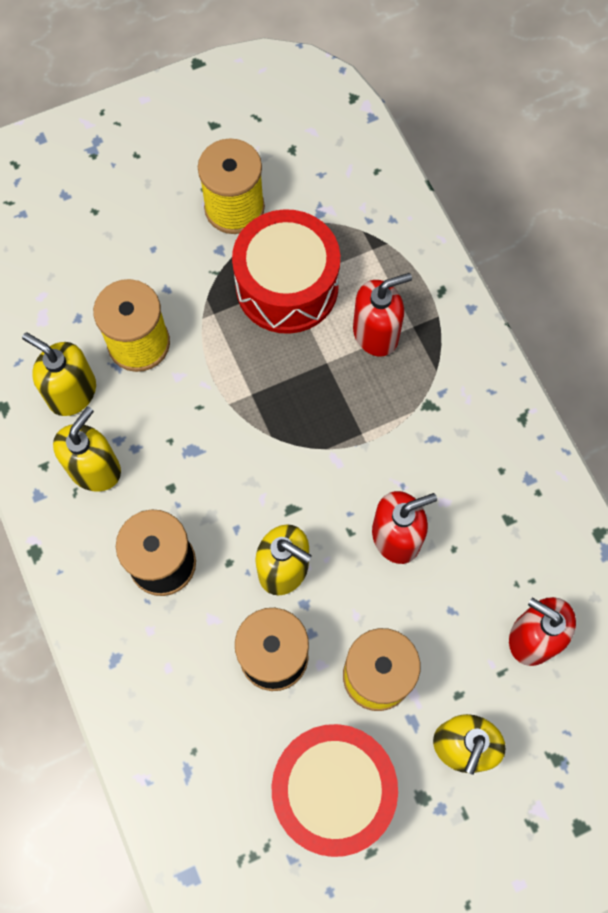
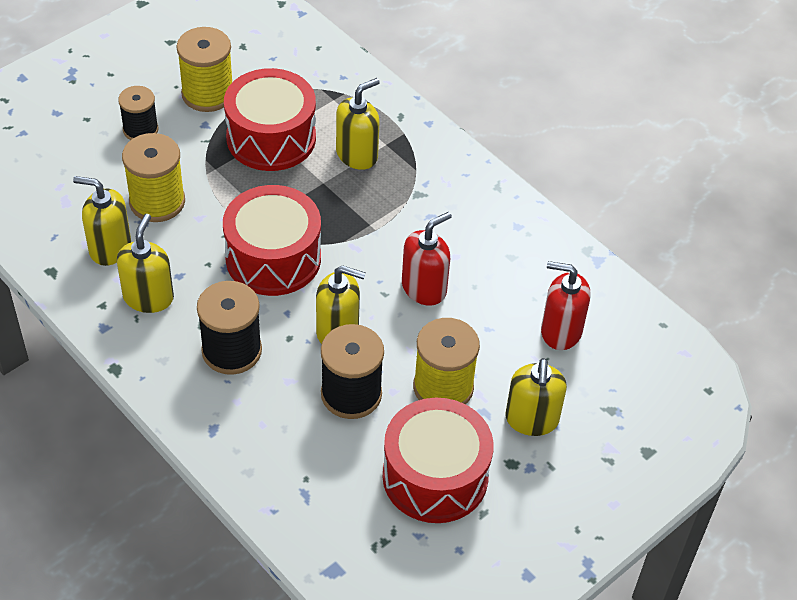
camera: 20 degrees left, 20 degrees down
red soap dispenser [353,273,412,356] -> yellow soap dispenser [336,78,380,170]
none -> black spool [118,86,158,140]
none -> red drum [223,185,321,296]

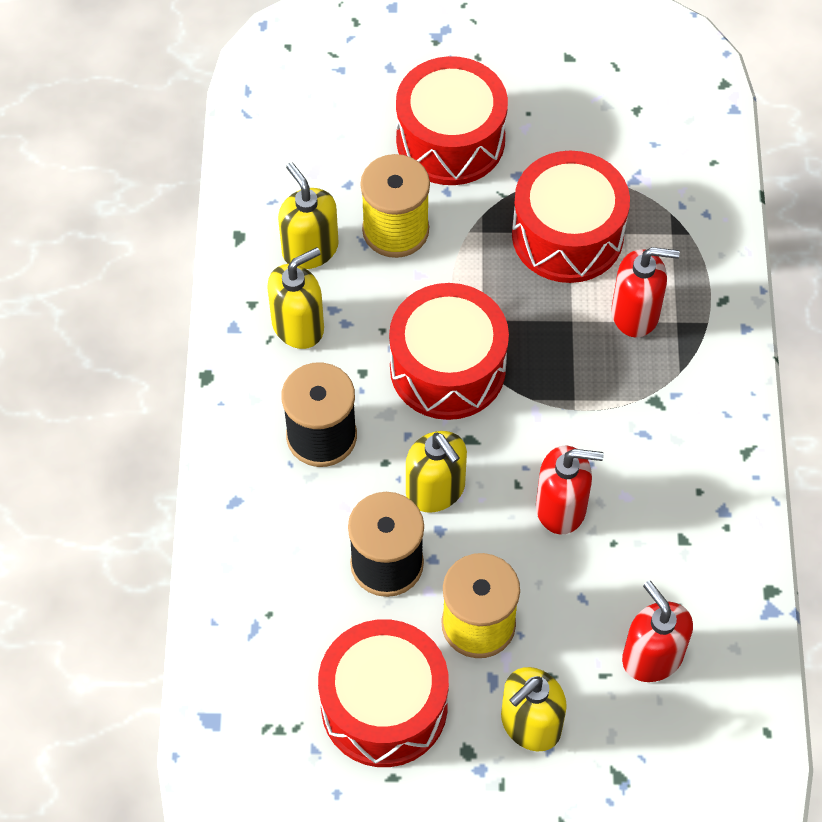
camera: 45 degrees right, 10 degrees up
black spool [118,86,158,140] -> red drum [396,56,508,185]
yellow spool [176,27,232,112] -> none
yellow soap dispenser [336,78,380,170] -> red soap dispenser [612,247,680,337]

